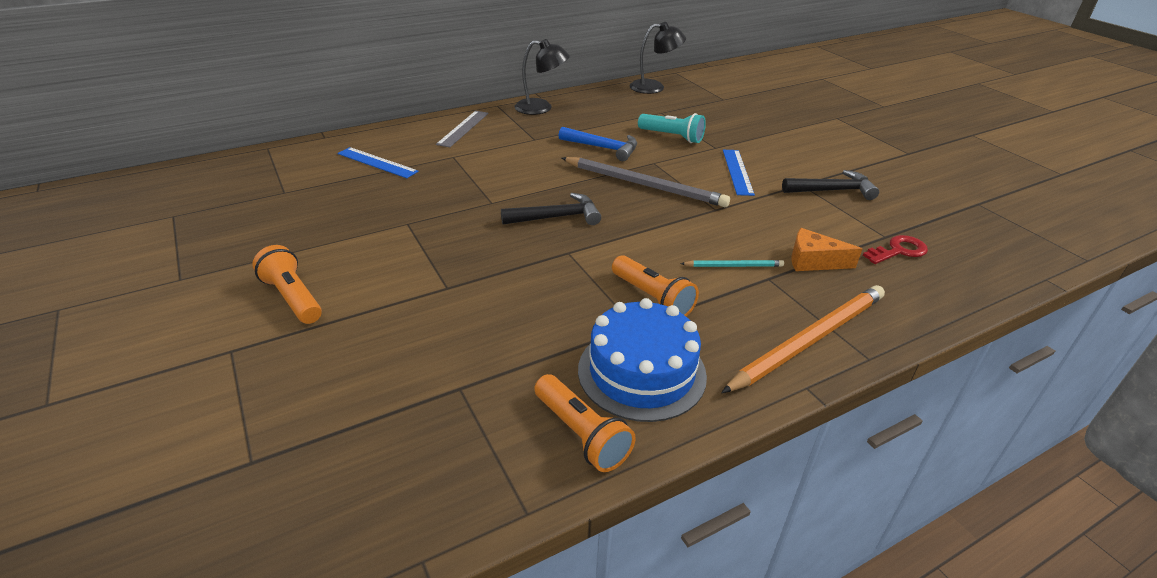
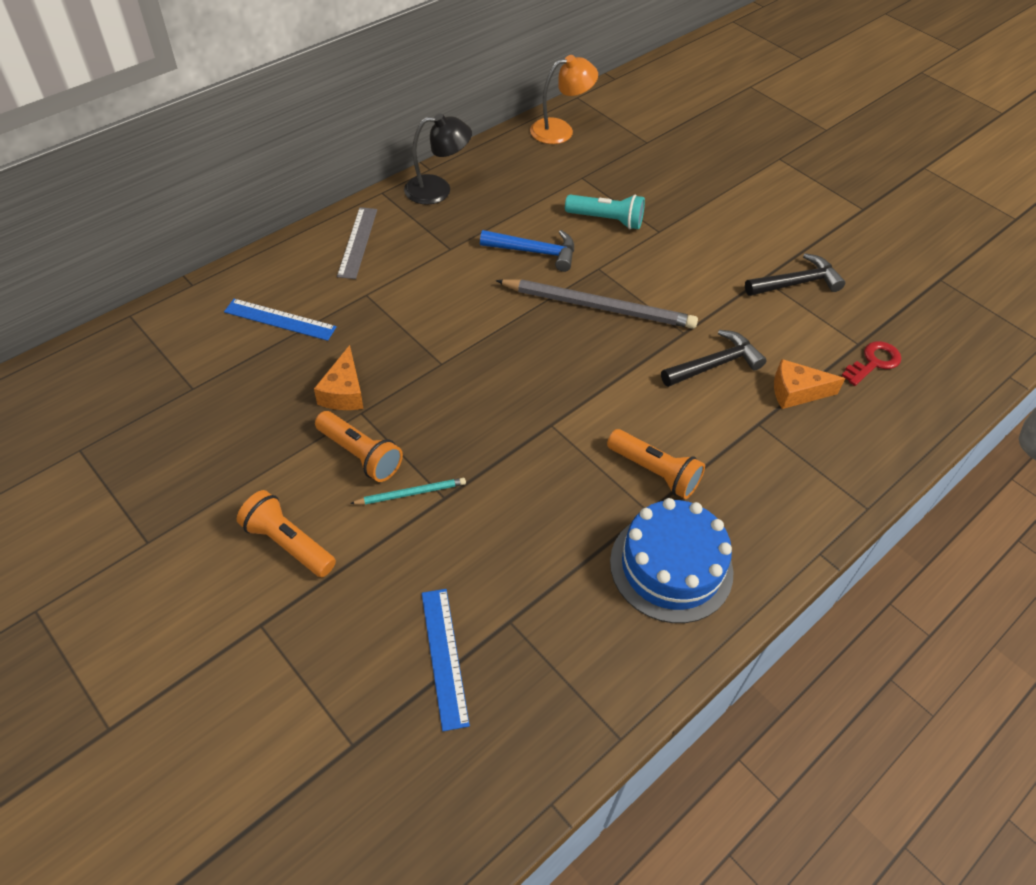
camera: 15 degrees left, 15 degrees up
black hammer [501,193,601,225] -> black hammer moved to [661,330,767,387]
orange flashlight [535,374,636,472] -> orange flashlight moved to [315,411,403,482]
black lamp [630,22,686,94] -> orange lamp [530,55,598,144]
turquoise pencil [680,260,784,267] -> turquoise pencil moved to [350,478,466,504]
orange pencil [721,285,885,393] -> none
blue ruler [723,150,755,196] -> blue ruler moved to [422,589,470,731]
none -> orange cheese [314,345,364,410]

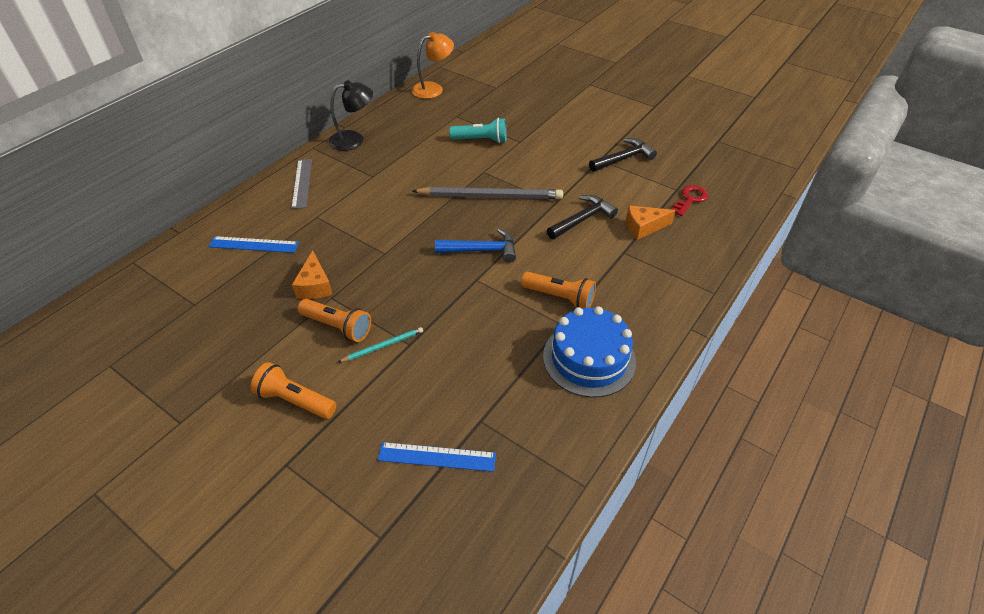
camera: 10 degrees left, 5 degrees down
blue ruler [422,589,470,731] -> blue ruler turned 60 degrees counterclockwise [378,442,496,472]
blue hammer [480,230,574,272] -> blue hammer moved to [435,229,516,263]

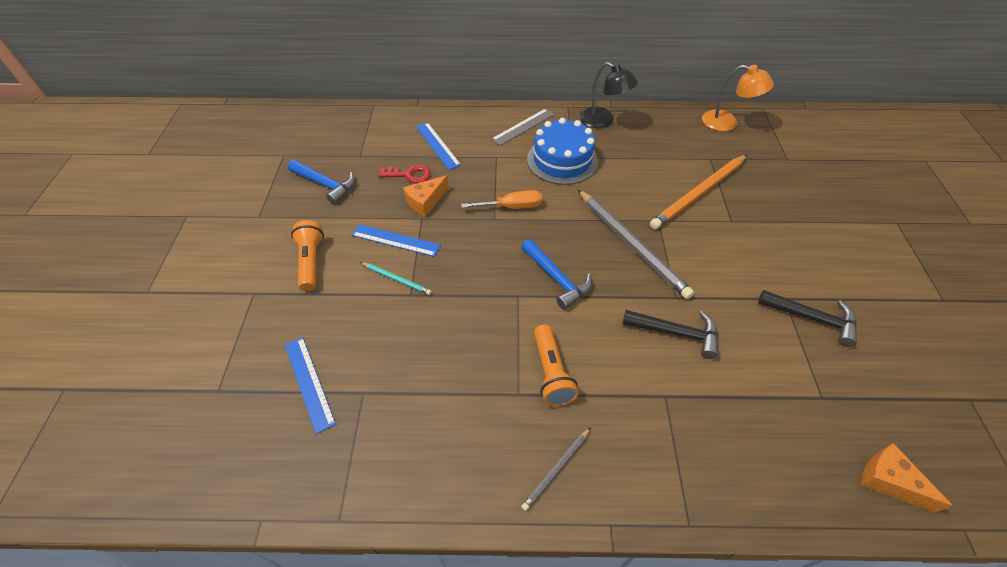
camera: 55 degrees right, 5 degrees up
orange flashlight [298,299,371,342] -> blue ruler [352,224,441,257]
turquoise flashlight [449,118,507,143] -> orange pencil [650,155,747,229]
blue cake [543,306,636,398] -> blue cake moved to [527,118,598,185]
orange cheese [626,206,676,240] -> orange cheese moved to [861,443,953,513]
red key [672,185,708,216] -> red key moved to [378,165,431,183]
none -> blue hammer [288,160,355,205]
none -> orange screwdriver [461,190,542,209]
none -> grey pencil [521,427,591,511]

